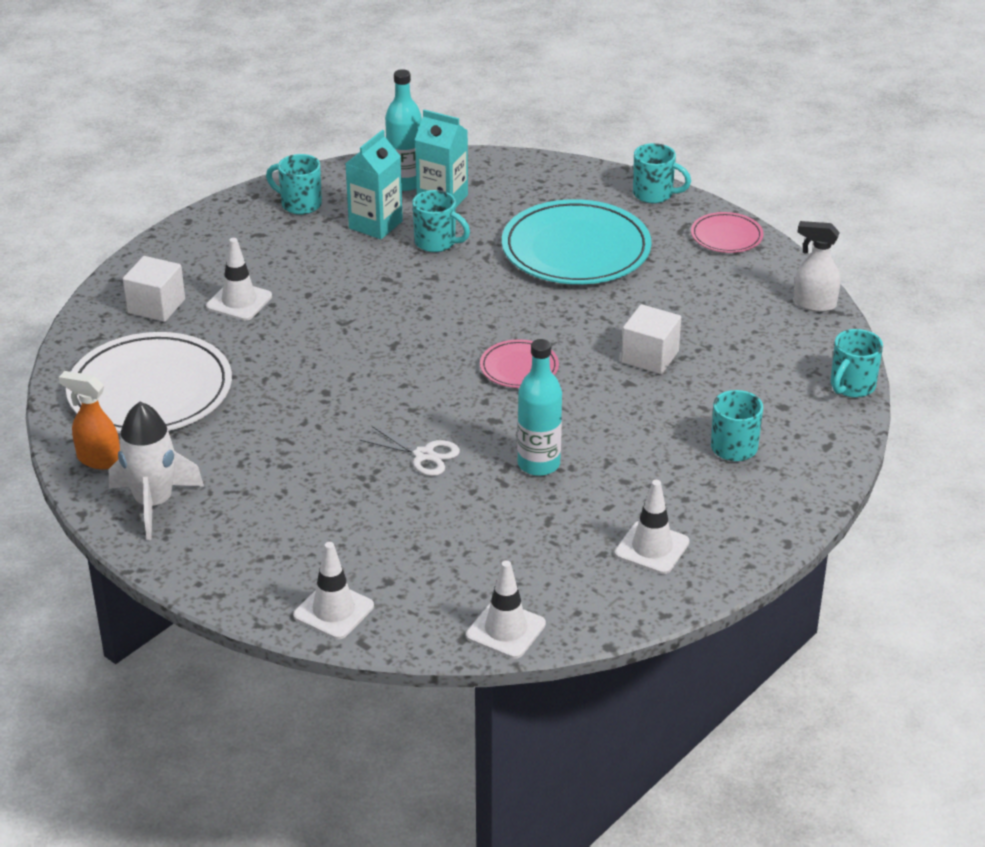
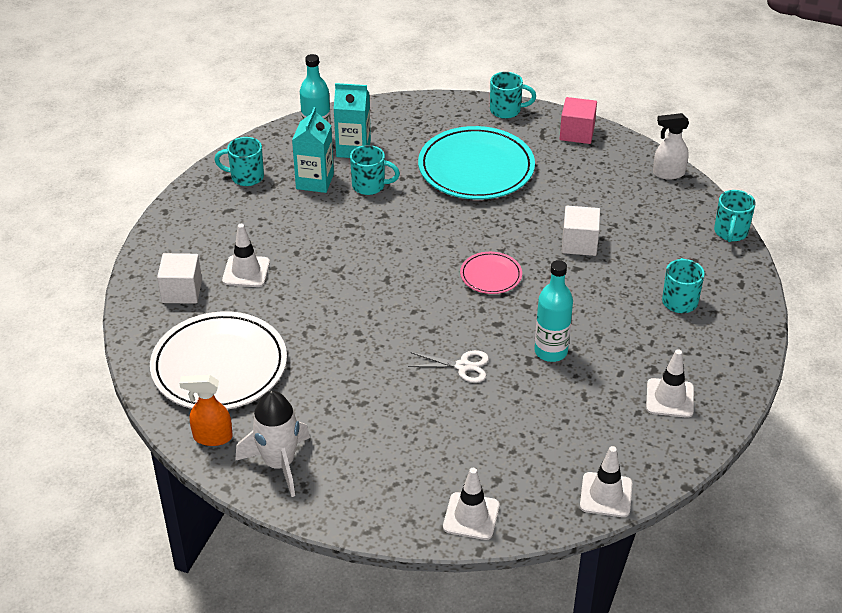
camera: 20 degrees left, 5 degrees up
pink plate [691,212,763,253] -> pink cube [560,97,597,144]

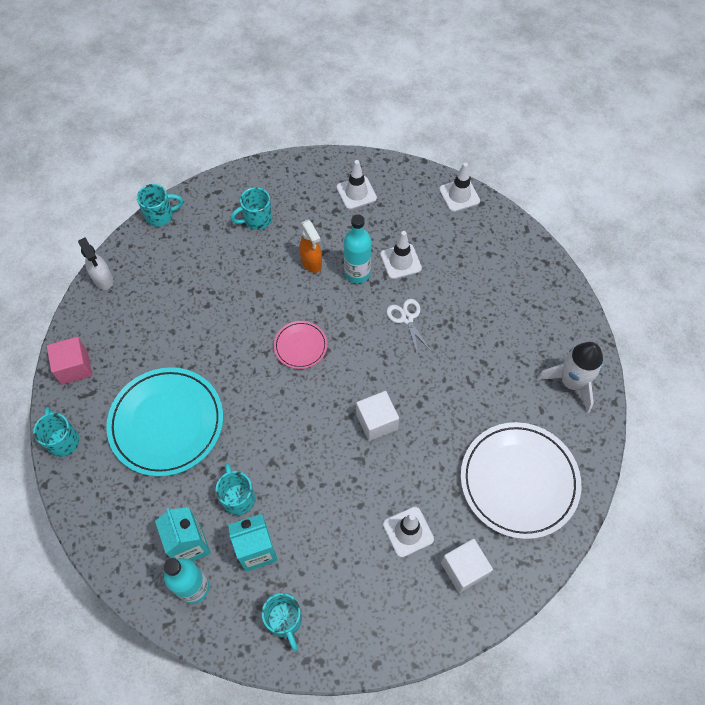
camera: 120 degrees left, 20 degrees up
orange spray bottle [179,375,233,446] -> orange spray bottle moved to [299,220,322,273]
white traffic cone [443,468,500,540] -> white traffic cone moved to [380,231,422,279]
white cube [562,206,600,256] -> white cube moved to [356,391,399,441]

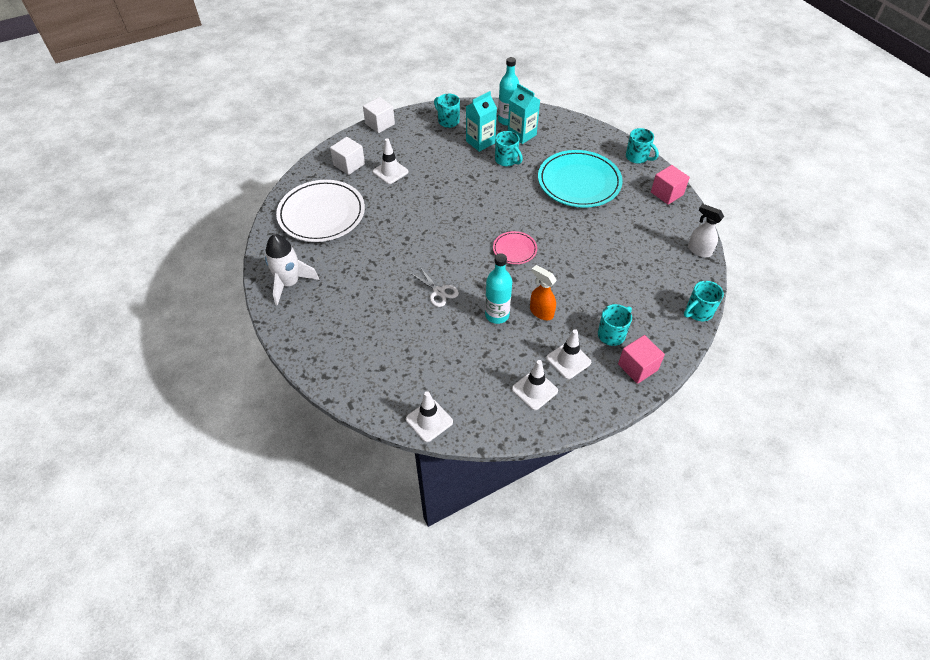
camera: 160 degrees right, 10 degrees down
white cube [356,391,399,441] -> white cube moved to [363,97,395,133]
white traffic cone [380,231,422,279] -> white traffic cone moved to [546,329,591,379]
none -> pink cube [618,335,665,384]

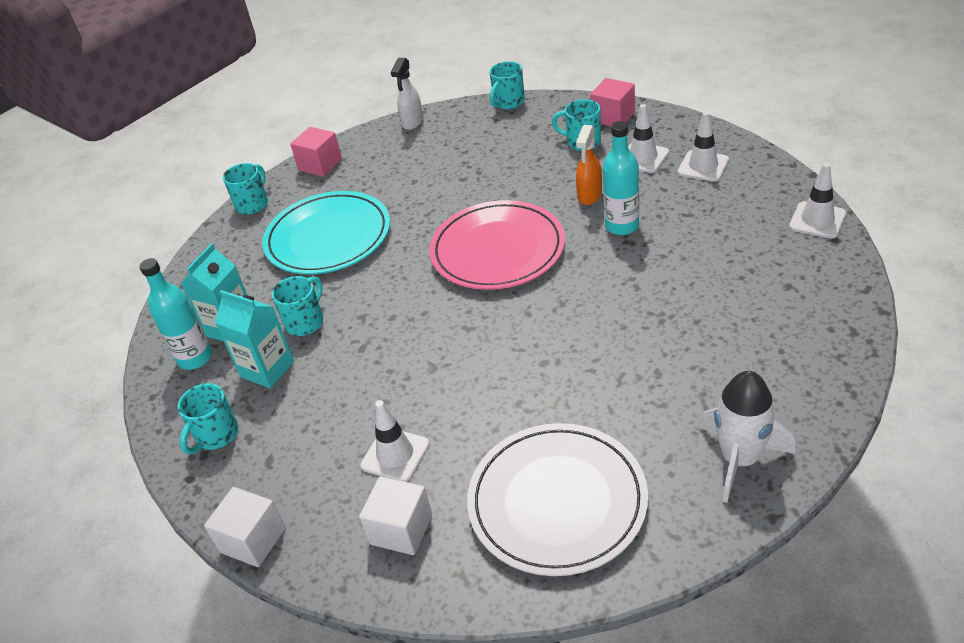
camera: 105 degrees left, 10 degrees down
white scissors [410,267,459,307] -> none
pink plate [493,231,537,264] -> pink plate [429,200,565,290], size x2.05
turquoise mug [684,281,724,321] -> turquoise mug turned 90 degrees clockwise [489,61,525,109]

